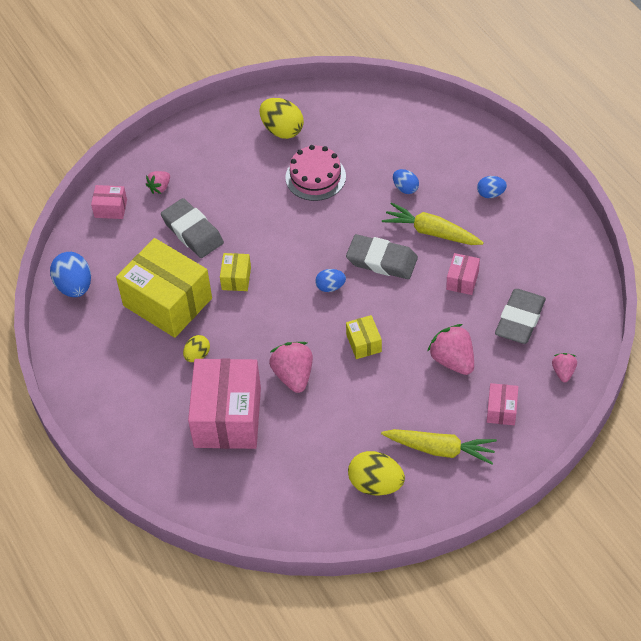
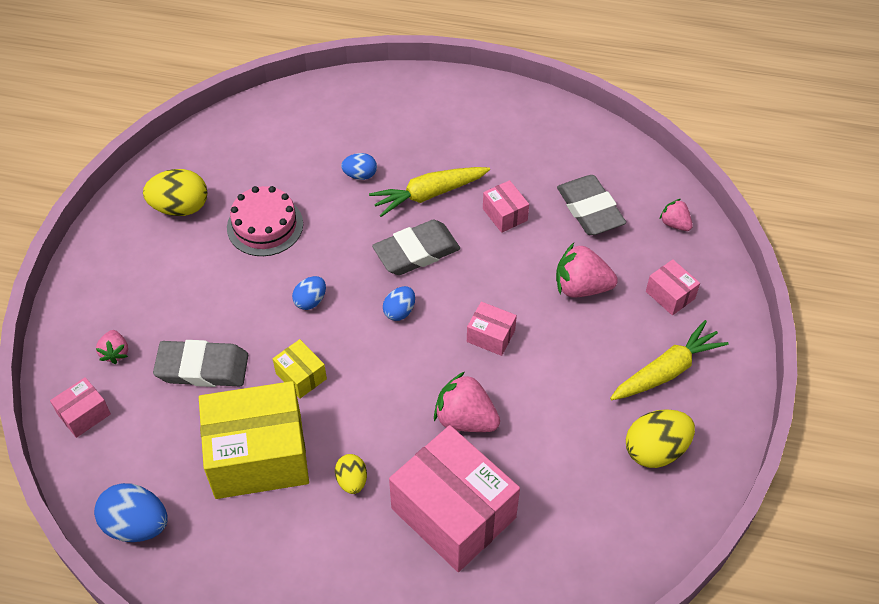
camera: 50 degrees left, 0 degrees up
yellow box [346,315,382,359] -> pink box [467,302,517,356]
blue egg [477,176,507,198] -> blue egg moved to [292,276,326,310]

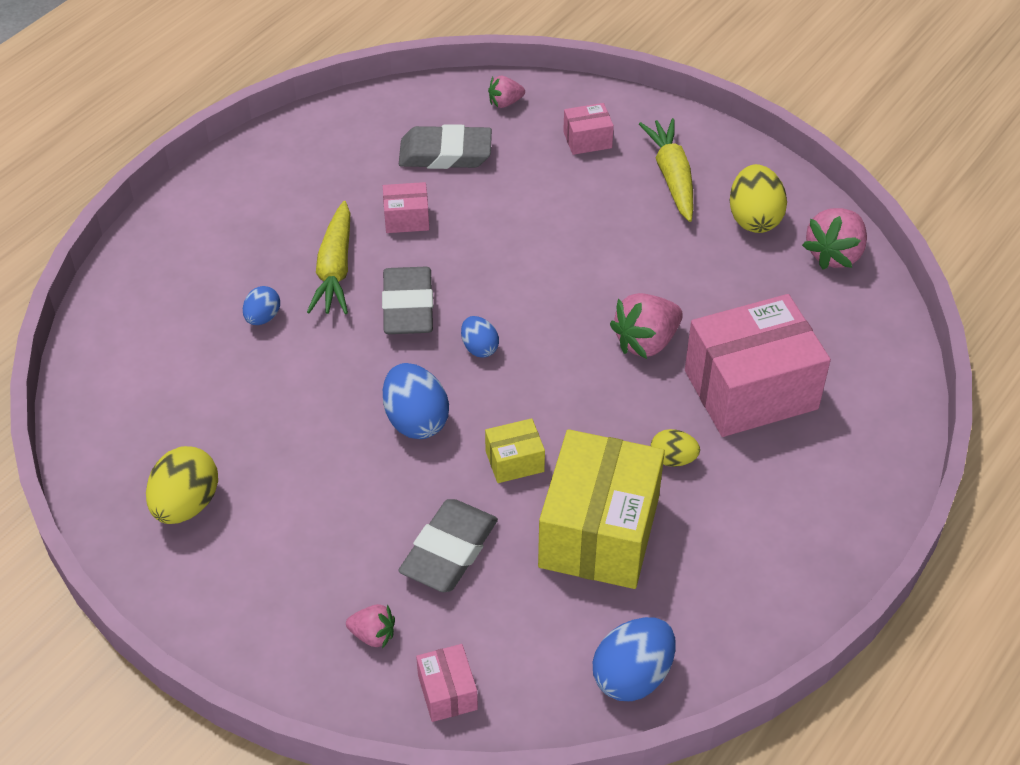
camera: 65 degrees left, 5 degrees down
pink cake [227,186,303,256] -> none
blue egg [292,276,326,310] -> blue egg [383,363,449,439], size x1.72
pink box [467,302,517,356] -> none
pink strawberry [556,243,618,297] -> pink strawberry moved to [802,208,867,270]

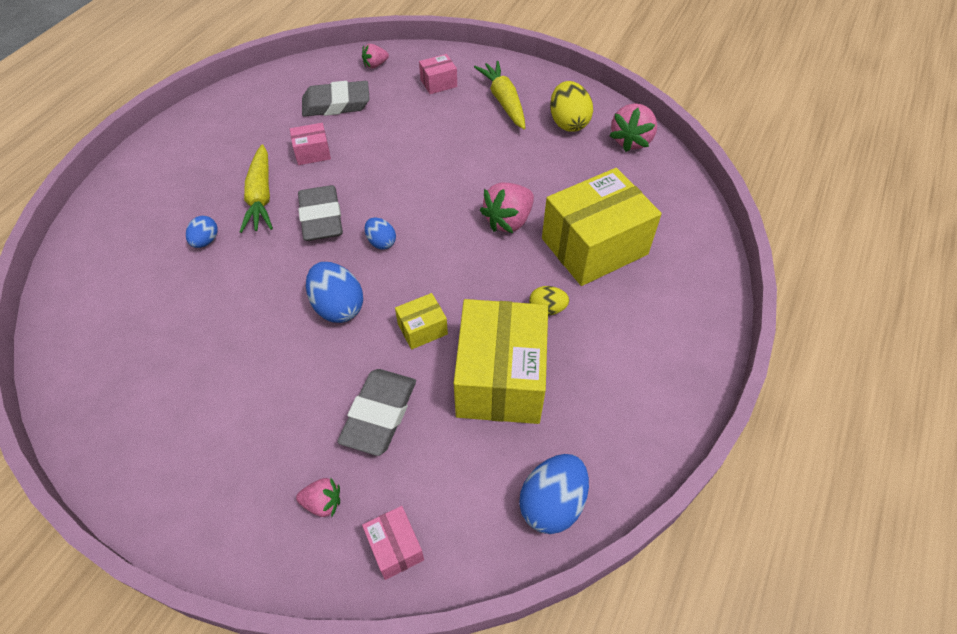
camera: 10 degrees left, 5 degrees up
yellow egg [146,446,218,524] -> none
pink box [685,294,831,437] -> yellow box [542,168,662,286]

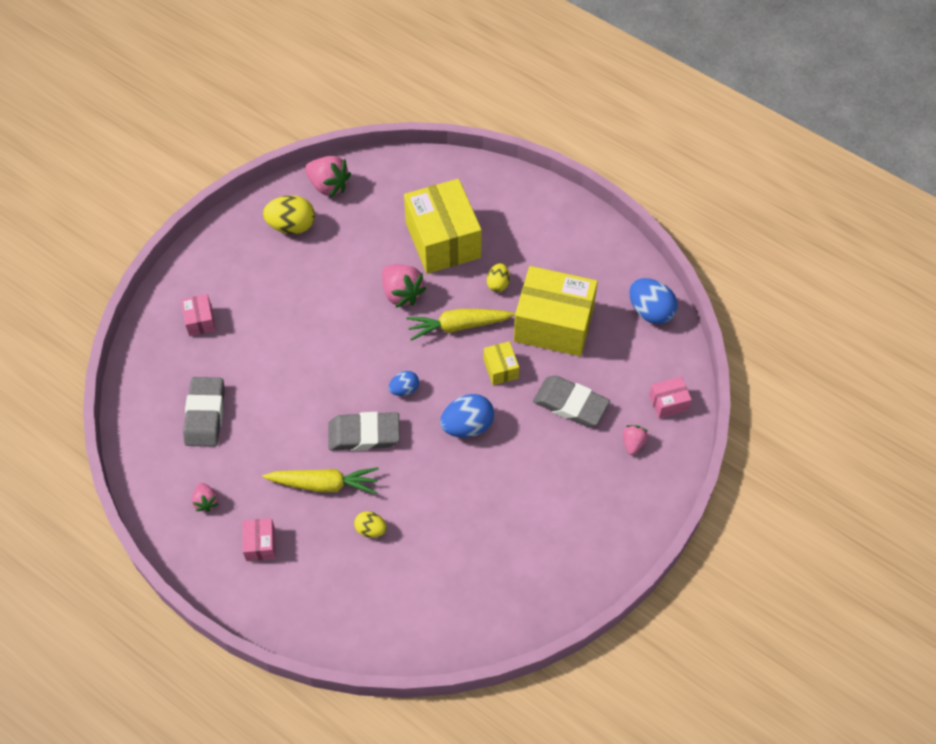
camera: 80 degrees left, 5 degrees up
blue egg [186,216,218,248] -> yellow egg [354,511,387,538]
pink box [290,123,331,165] -> pink box moved to [242,518,276,561]
pink strawberry [362,44,389,68] -> pink strawberry moved to [191,483,218,512]
yellow carrot [474,61,525,129] -> yellow carrot moved to [406,309,515,340]

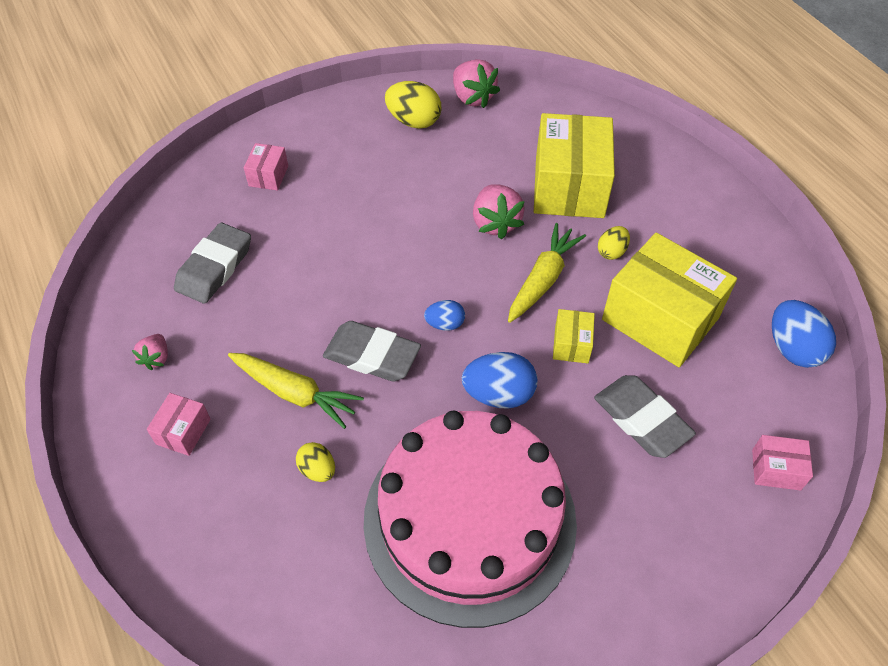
camera: 25 degrees right, 5 degrees down
yellow carrot [406,309,515,340] -> yellow carrot turned 105 degrees clockwise [508,223,586,323]
pink strawberry [623,425,648,455] -> none
none -> pink cake [364,411,577,628]

